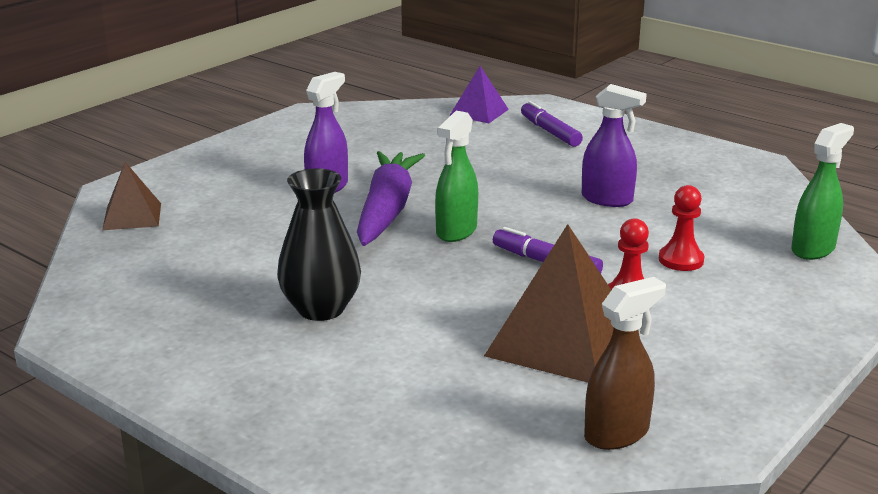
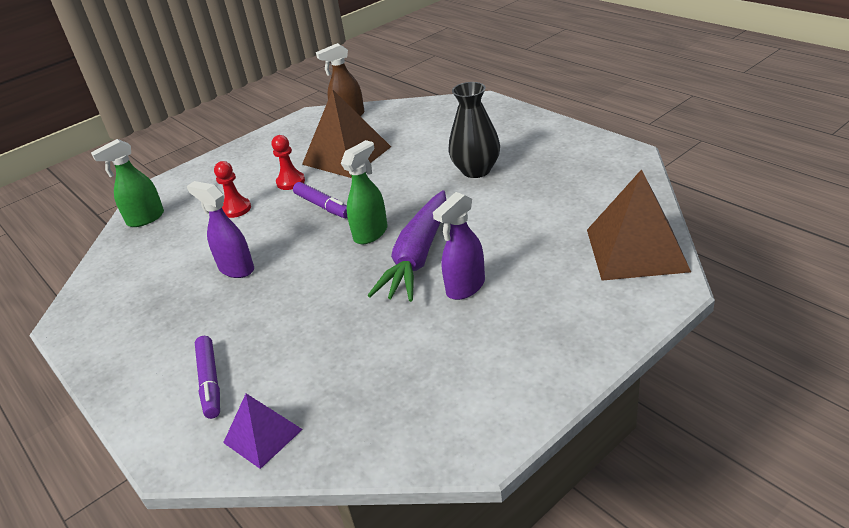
camera: 165 degrees left, 10 degrees up
brown pyramid [102,162,161,230] -> brown pyramid [587,169,691,281], size x1.80

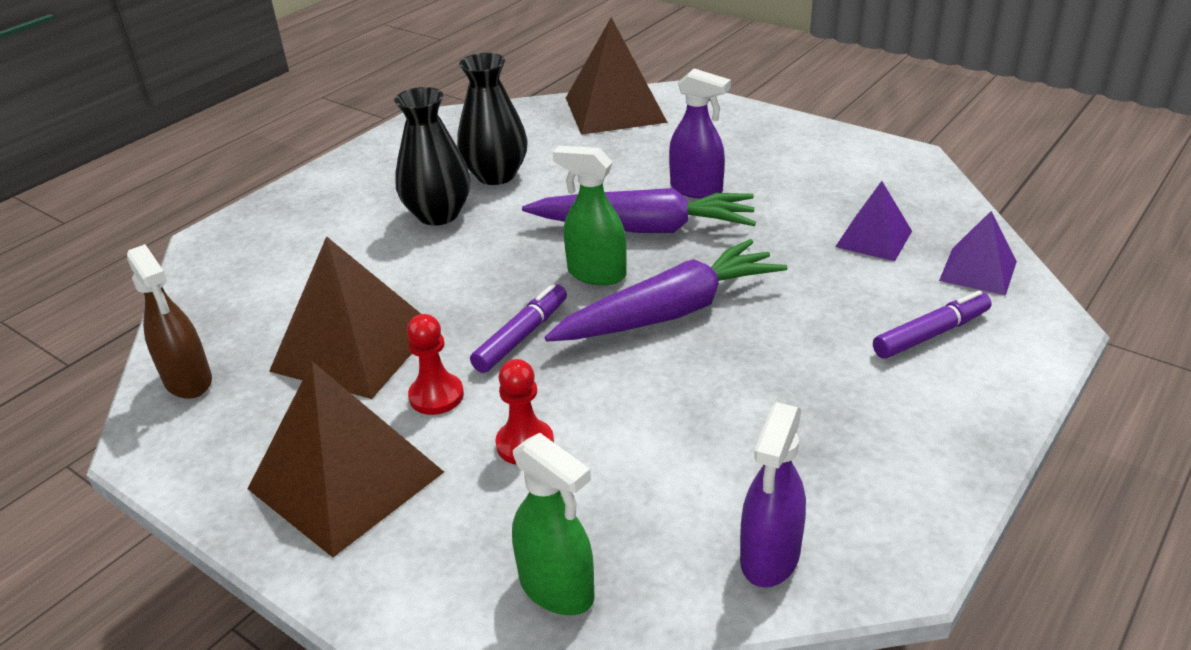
camera: 105 degrees left, 0 degrees up
purple spray bottle [187,181,254,278] -> purple spray bottle moved to [740,402,806,587]
none -> brown pyramid [248,361,444,557]
none -> black vase [457,53,528,185]
none -> purple carrot [545,239,787,342]
none -> purple pyramid [835,181,912,261]

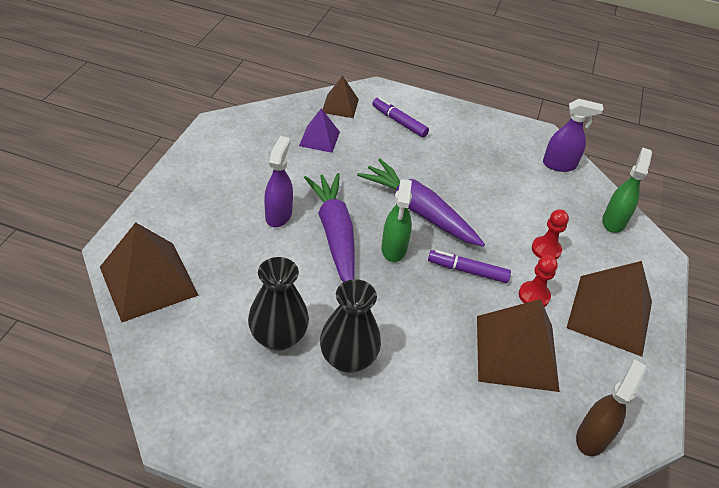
camera: 115 degrees left, 10 degrees up
purple pyramid [939,211,1017,296] -> brown pyramid [322,76,359,118]

